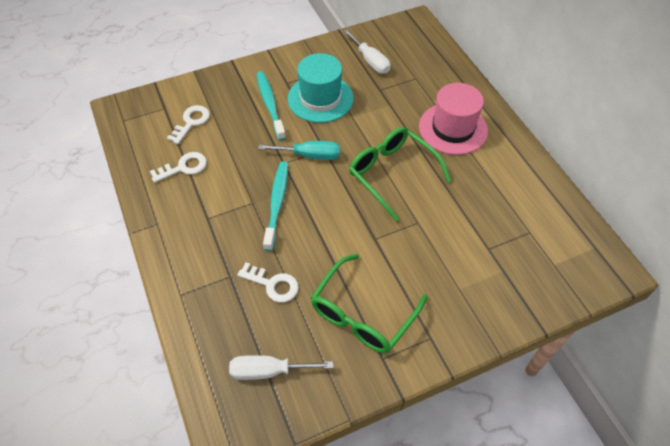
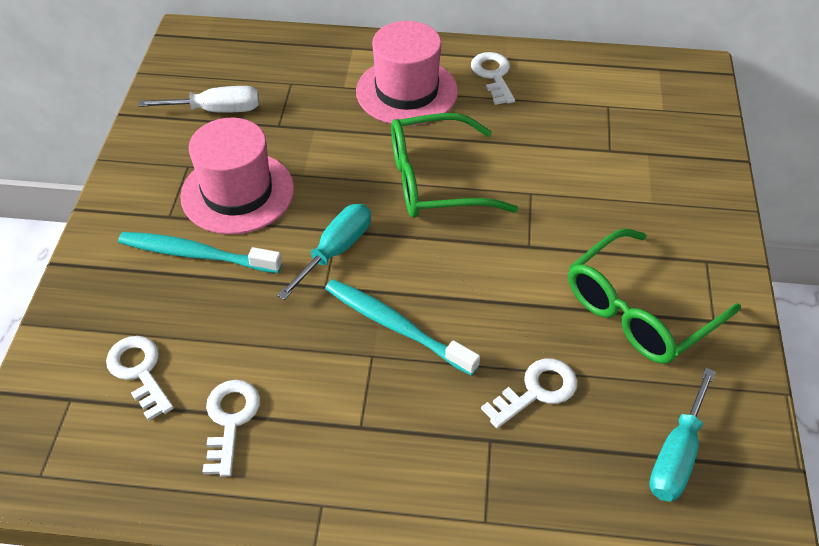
camera: 60 degrees left, 5 degrees down
white screwdriver [229,355,333,380] -> turquoise screwdriver [649,368,716,502]
turquoise hat [287,53,354,123] -> pink hat [180,118,294,235]
green glasses [311,254,427,353] -> green glasses turned 75 degrees clockwise [568,228,741,364]
none -> white key [471,52,515,105]

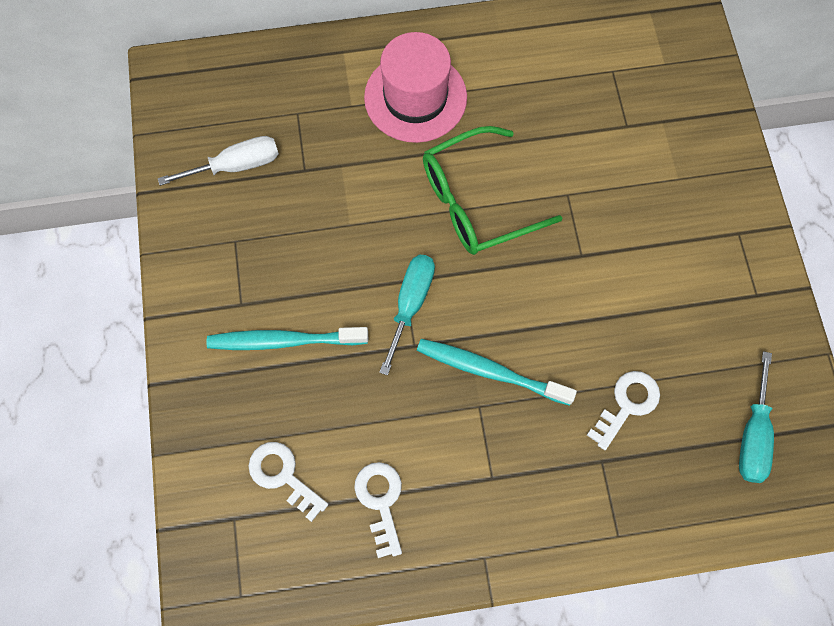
camera: 15 degrees left, 20 degrees up
pink hat [180,118,294,235] -> none
white key [471,52,515,105] -> none
green glasses [568,228,741,364] -> none

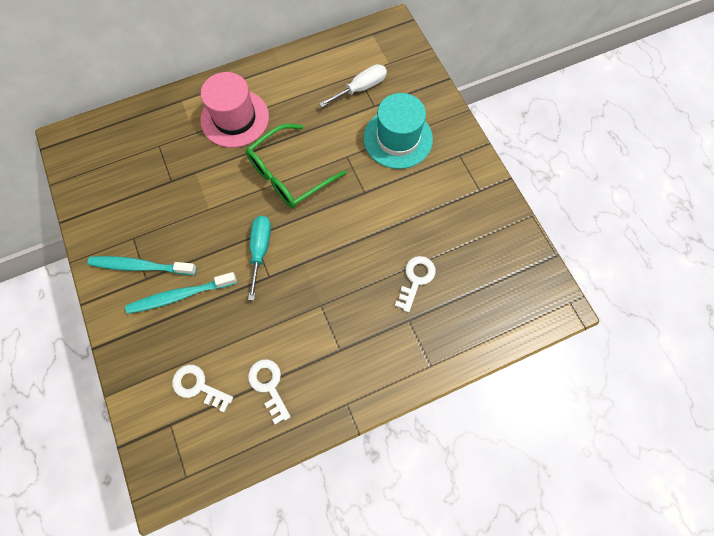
camera: 15 degrees left, 0 degrees up
white screwdriver [158,136,279,186] -> white screwdriver moved to [319,64,387,107]
turquoise toothbrush [417,339,577,406] -> turquoise toothbrush moved to [88,256,197,275]
turquoise screwdriver [739,351,774,483] -> none
none -> turquoise hat [363,93,433,169]

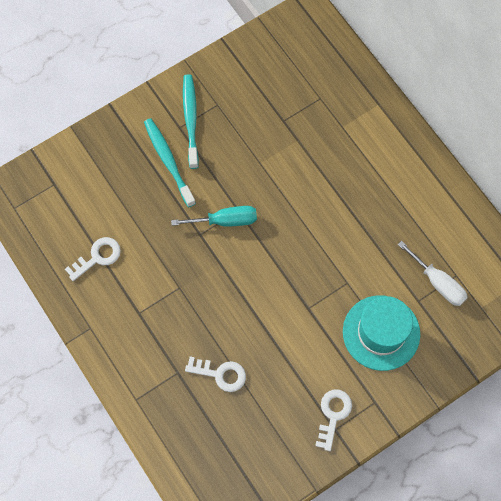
camera: 80 degrees right, 0 degrees up
white key [172,365,233,412] -> white key moved to [315,389,352,451]
pink hat [200,72,269,148] -> none
green glasses [246,124,347,208] -> none

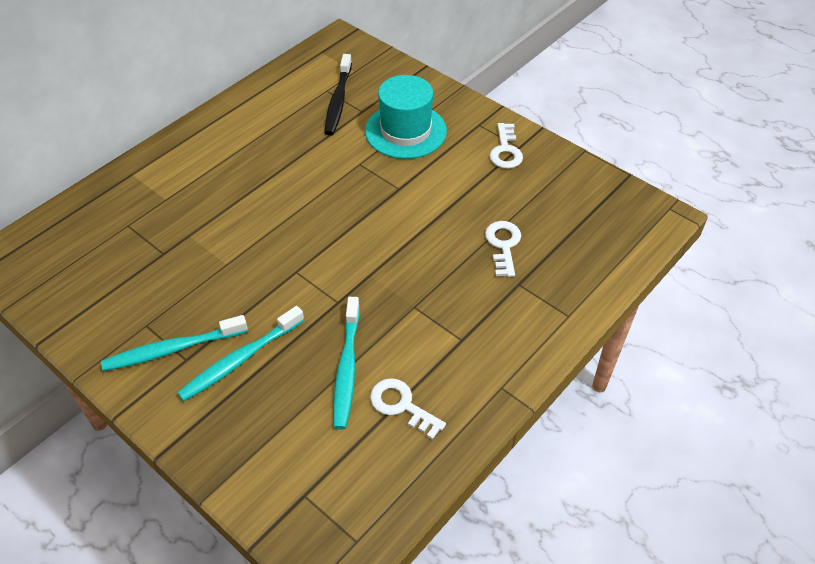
camera: 105 degrees left, 20 degrees down
turquoise screwdriver [171,206,257,226] -> none
white key [315,389,352,451] -> white key turned 90 degrees counterclockwise [490,123,523,169]
white screwdriver [398,241,468,306] -> black toothbrush [324,54,352,135]
none -> turquoise toothbrush [333,297,360,429]

